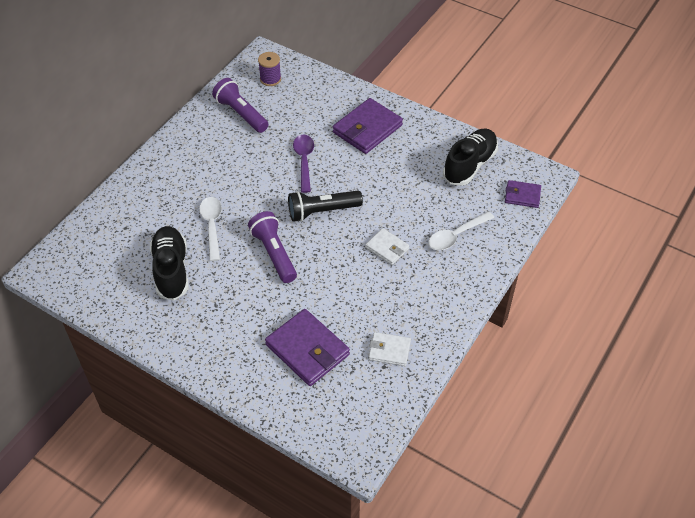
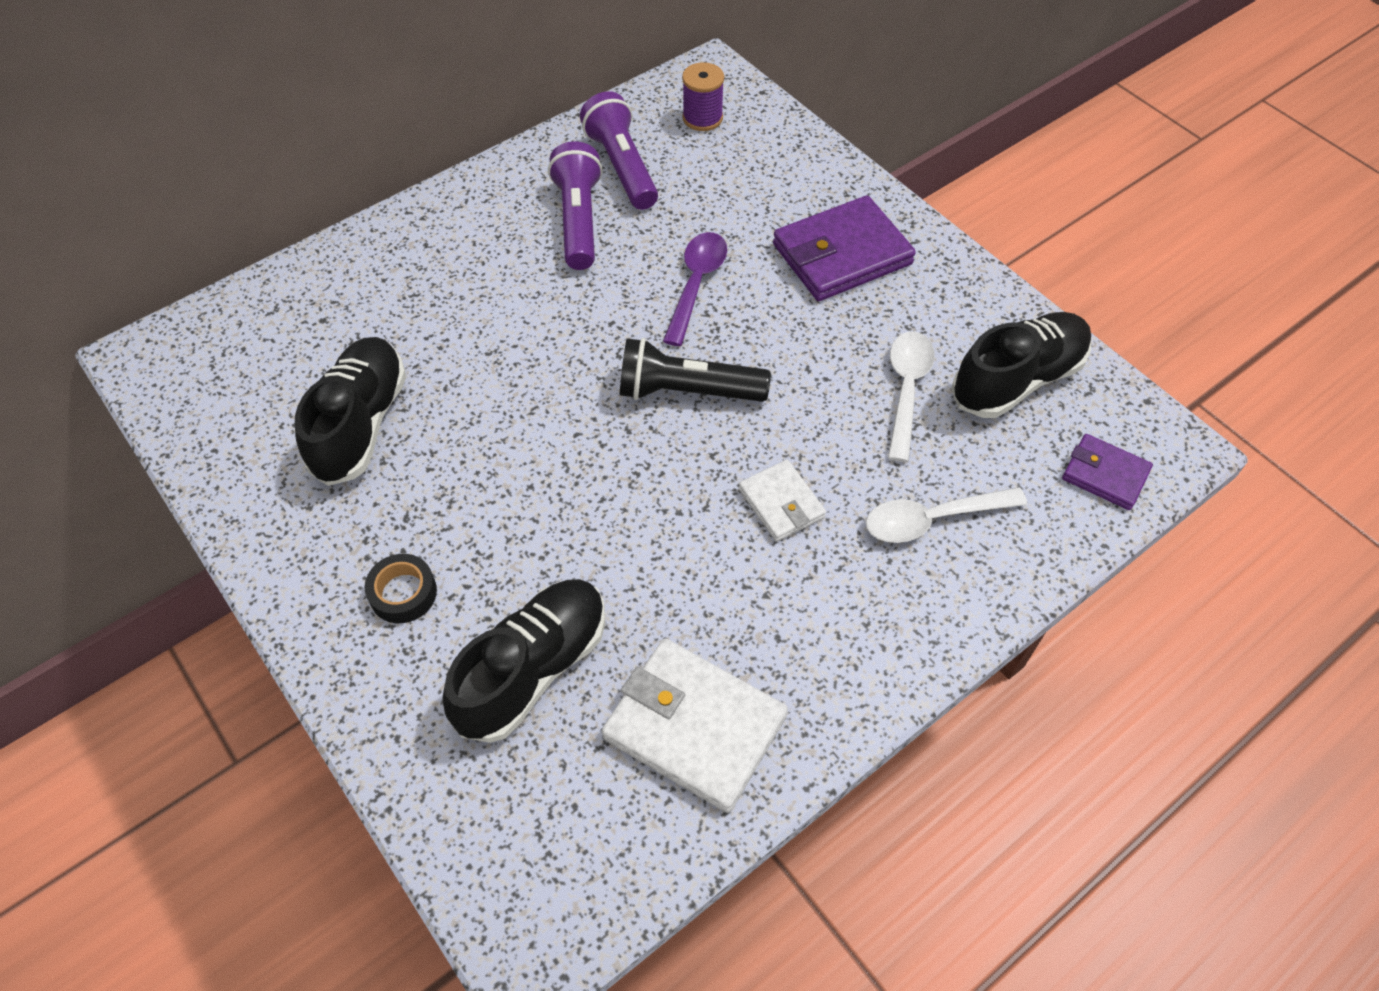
camera: 20 degrees right, 5 degrees up
white spoon [199,197,222,261] -> white spoon moved to [888,332,935,462]
purple flashlight [248,211,297,283] -> purple flashlight moved to [548,141,603,270]
purple wallet [265,309,350,386] -> black shoe [443,579,605,743]
white wallet [369,332,411,366] -> white wallet [602,638,788,813], size x1.79
none -> black tape [365,554,437,623]

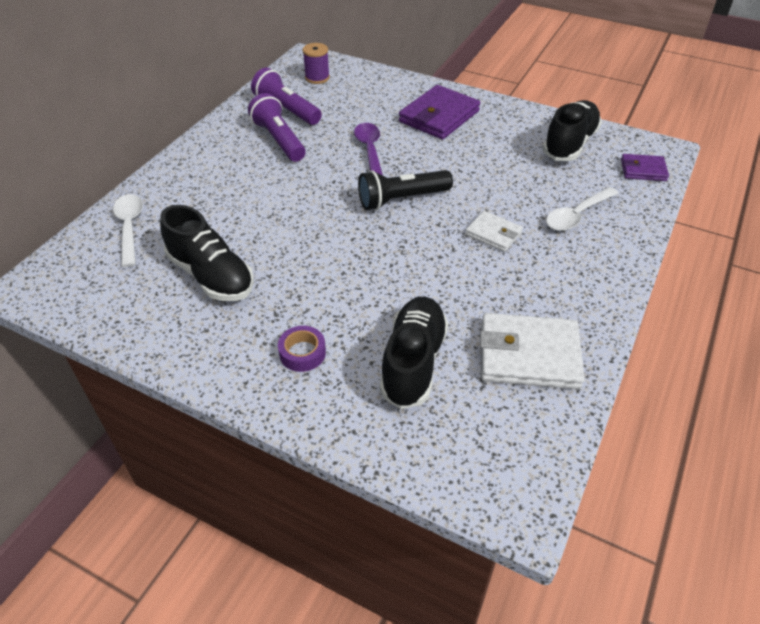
camera: 25 degrees left, 10 degrees down
black shoe [295,337,406,486] -> black shoe turned 150 degrees clockwise [160,205,254,301]
black tape [365,554,437,623] -> purple tape [278,326,326,372]
white spoon [888,332,935,462] -> white spoon moved to [113,194,143,267]

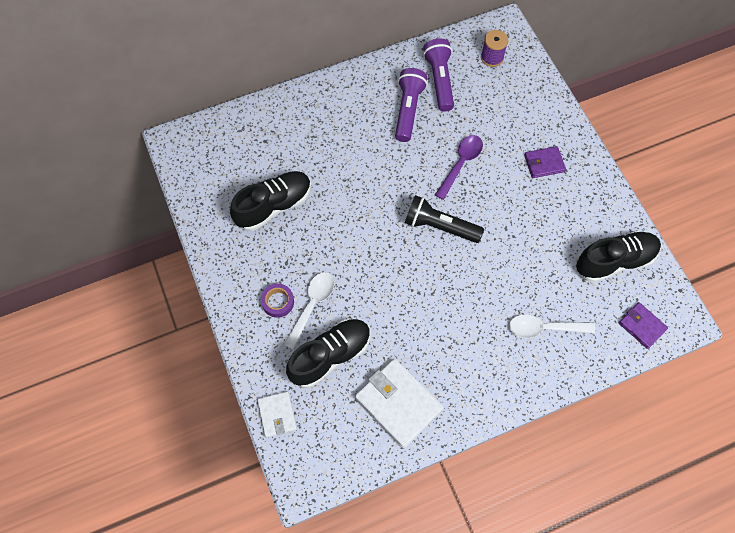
camera: 40 degrees right, 20 degrees up
white spoon [113,194,143,267] -> white spoon moved to [284,272,334,350]
black shoe [160,205,254,301] -> black shoe turned 120 degrees counterclockwise [230,171,311,231]
purple wallet [399,85,480,140] -> purple wallet [524,146,566,178], size x0.56
white wallet [465,211,523,252] -> white wallet moved to [257,391,297,438]

